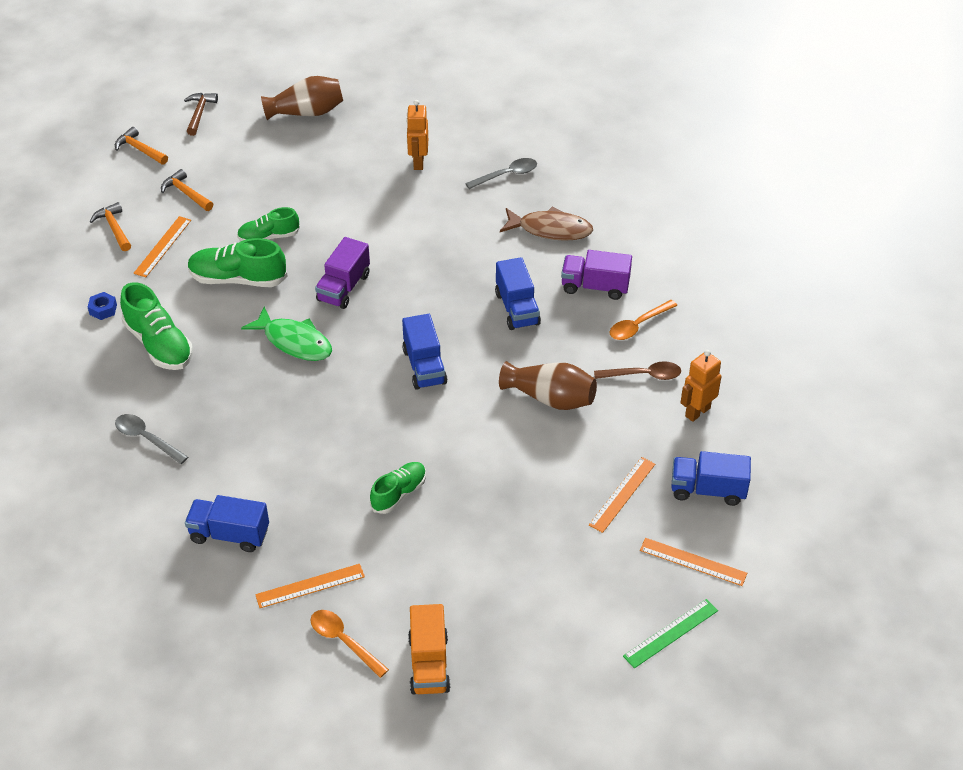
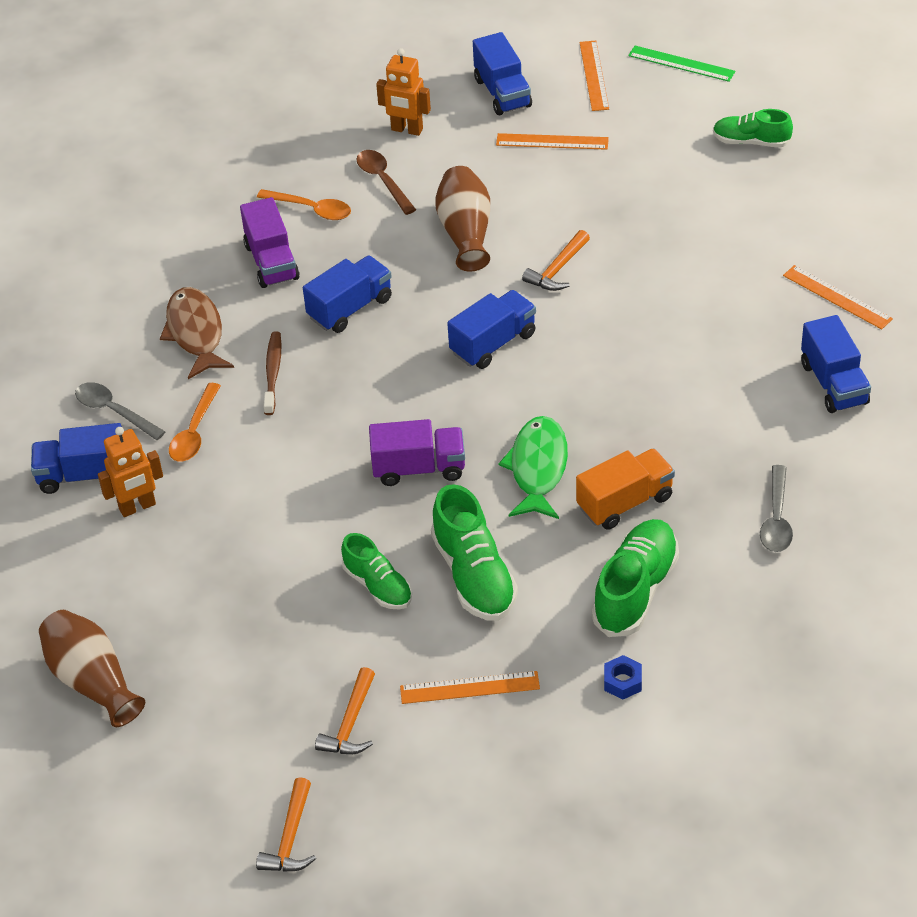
camera: 115 degrees left, 0 degrees up
orange hammer [90,202,131,251] -> orange hammer moved to [522,230,590,291]
brown hammer [184,93,218,136] -> none
orange spoon [311,610,389,678] -> orange spoon moved to [169,383,221,462]
green shoe [370,462,426,514] -> green shoe moved to [713,109,793,148]
orange truck [408,604,451,694] -> orange truck moved to [576,448,675,530]
none -> blue truck [31,423,122,494]
none -> brown toothbrush [264,331,282,415]

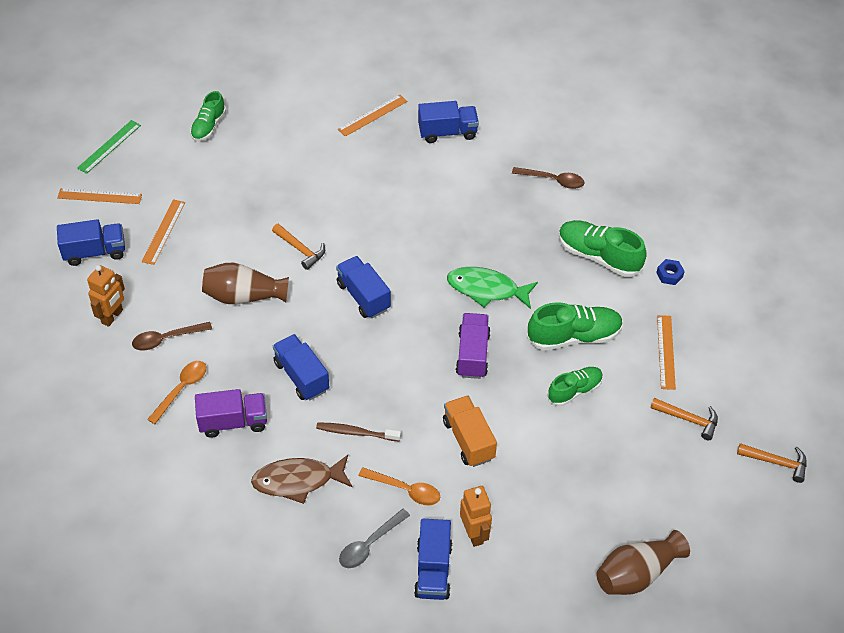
camera: 85 degrees left, 5 degrees up
orange truck [576,448,675,530] -> orange truck moved to [443,395,497,467]
grey spoon [760,465,793,552] -> brown spoon [512,167,584,189]

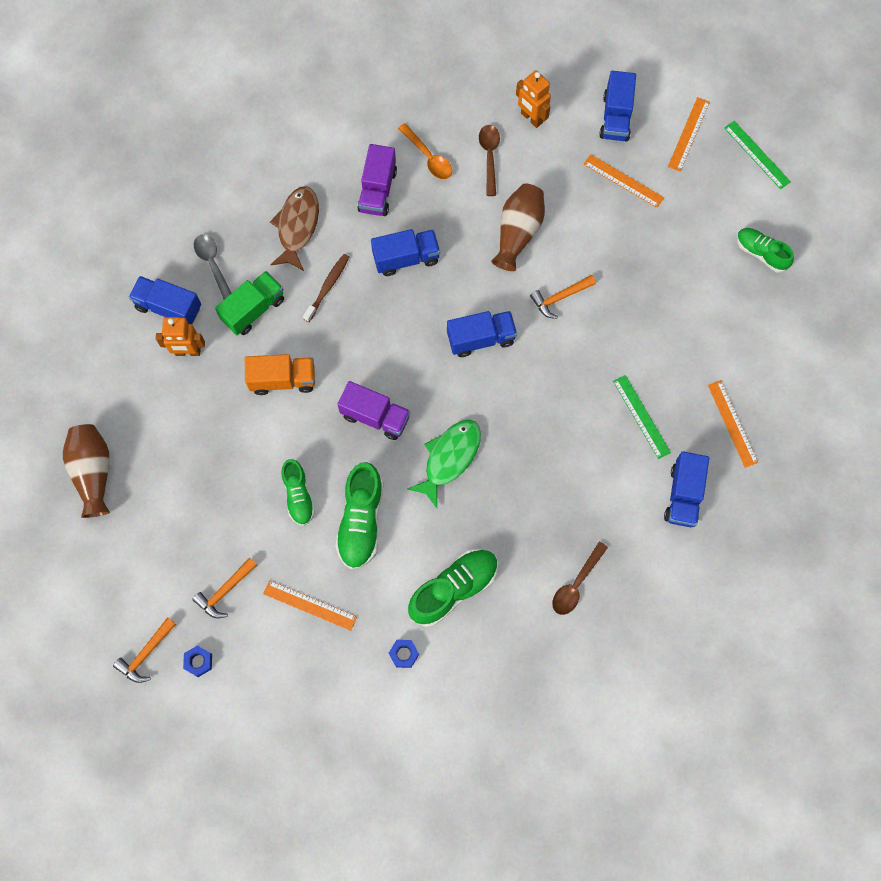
camera: 110 degrees right, 20 degrees up
orange spoon [358,467,440,505] -> green truck [215,271,284,335]
none -> blue nut [183,645,212,677]
none -> green ruler [613,375,671,459]

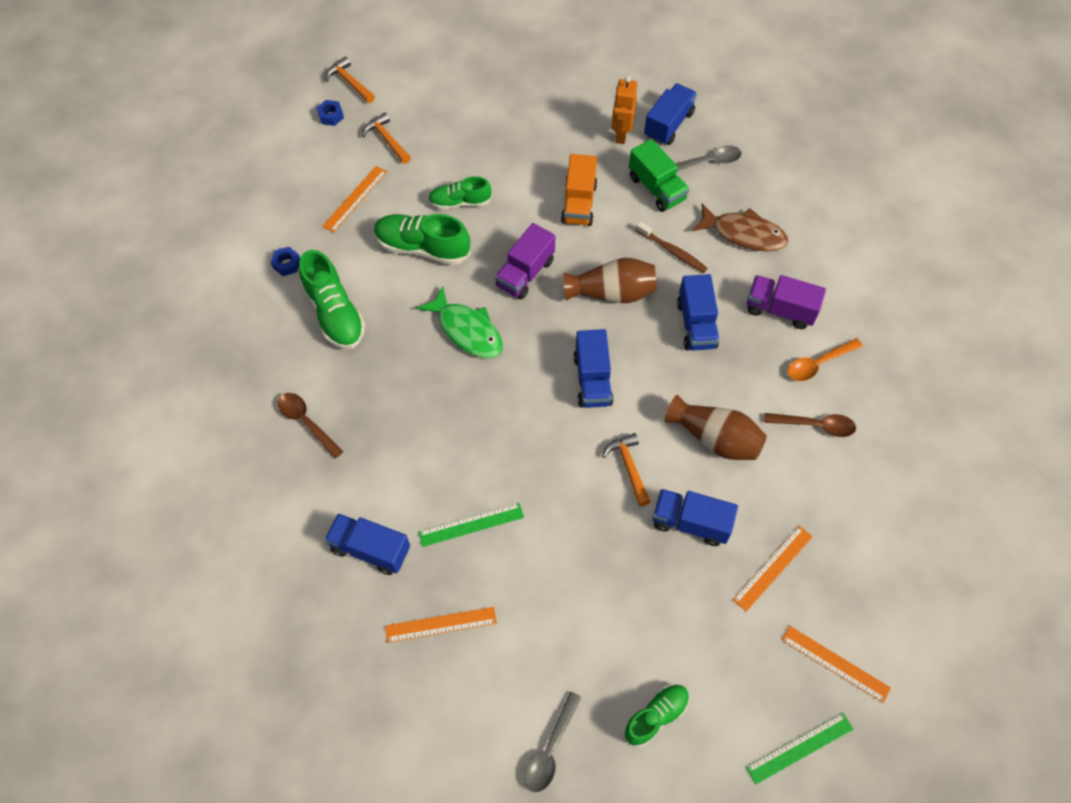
camera: 100 degrees right, 10 degrees down
brown vase [63,424,110,518] -> brown vase moved to [564,258,657,303]
orange robot [516,70,551,128] -> none
blue truck [599,71,636,142] -> blue truck moved to [653,489,738,546]
none -> grey spoon [524,692,582,792]

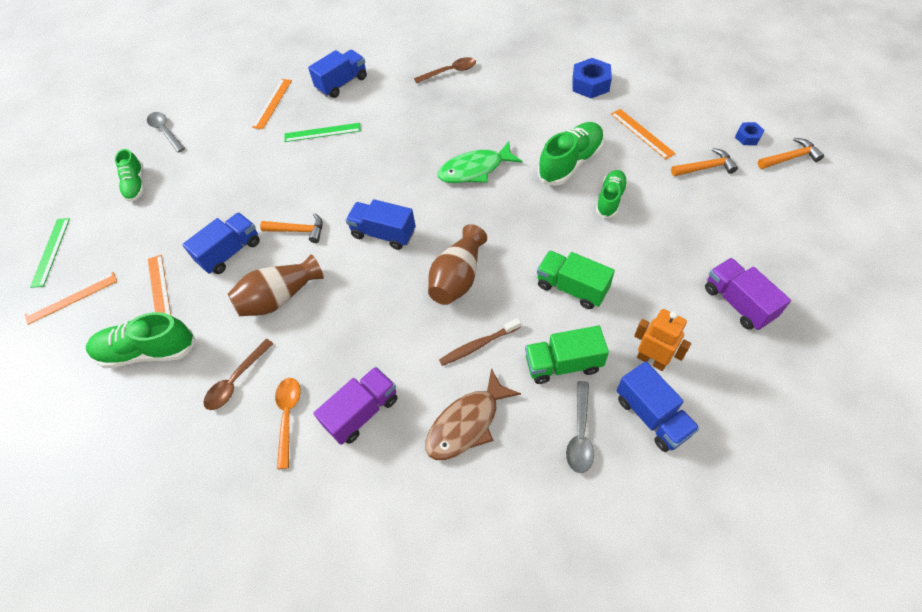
camera: 120 degrees right, 5 degrees down
blue nut [271,247,300,276] -> blue nut [573,58,612,98], size x1.79
green shoe [299,250,365,349] -> green shoe moved to [86,312,196,368]
green ruler [418,503,524,547] -> green ruler turned 75 degrees clockwise [284,123,361,142]
purple truck [495,223,555,299] -> purple truck moved to [705,258,791,330]
orange truck [561,154,597,226] -> green truck [537,251,615,309]
blue truck [677,274,719,351] -> none

